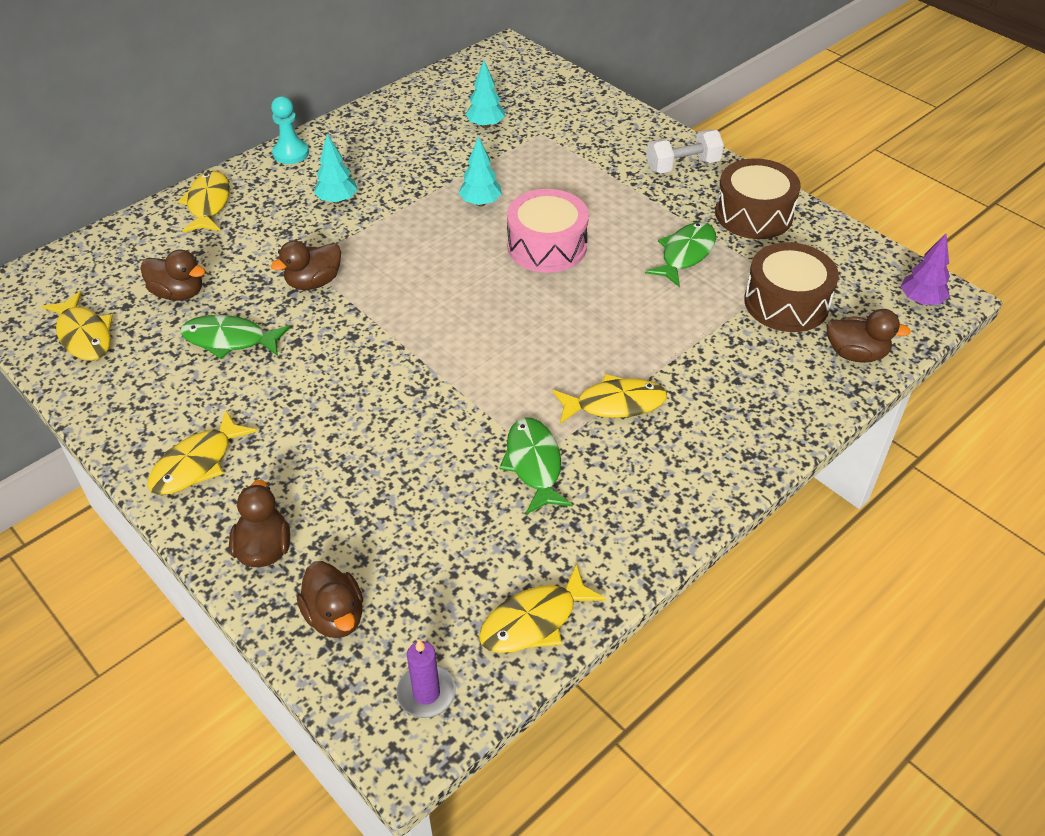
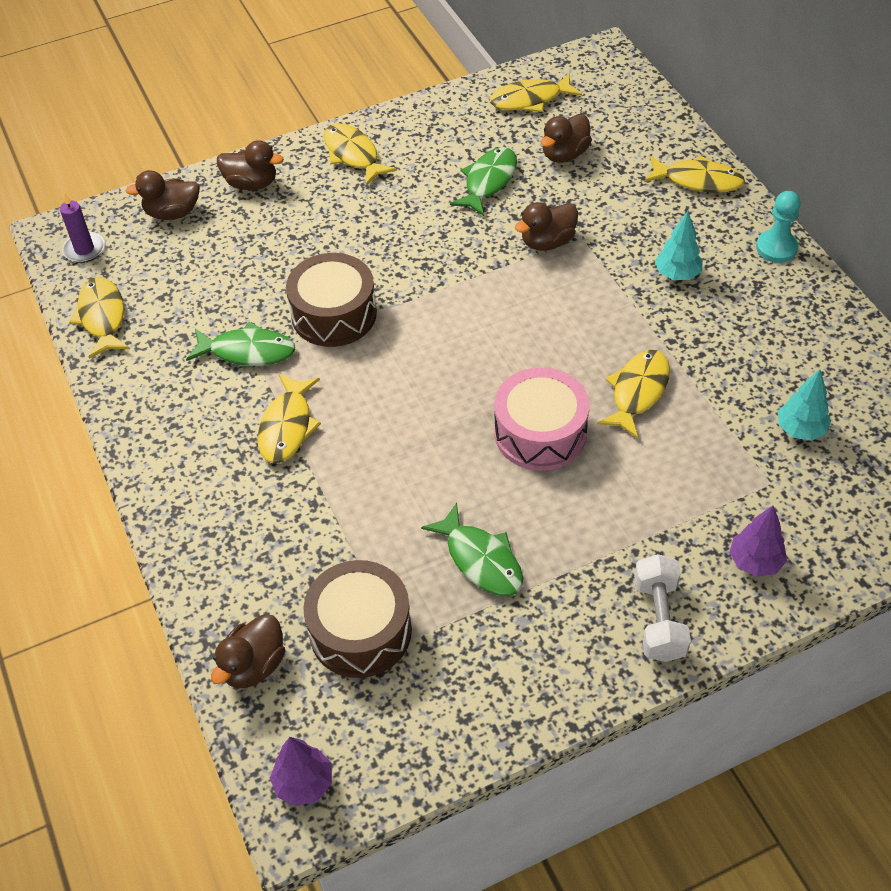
camera: 110 degrees right, 5 degrees up
brown duck [271,241,341,290] -> brown duck turned 105 degrees counterclockwise [515,202,578,251]
turquoise tree [459,136,502,206] -> yellow fish [597,350,670,439]
brown drum [715,158,801,239] -> brown drum moved to [286,253,377,347]
none -> purple tree [729,505,787,577]

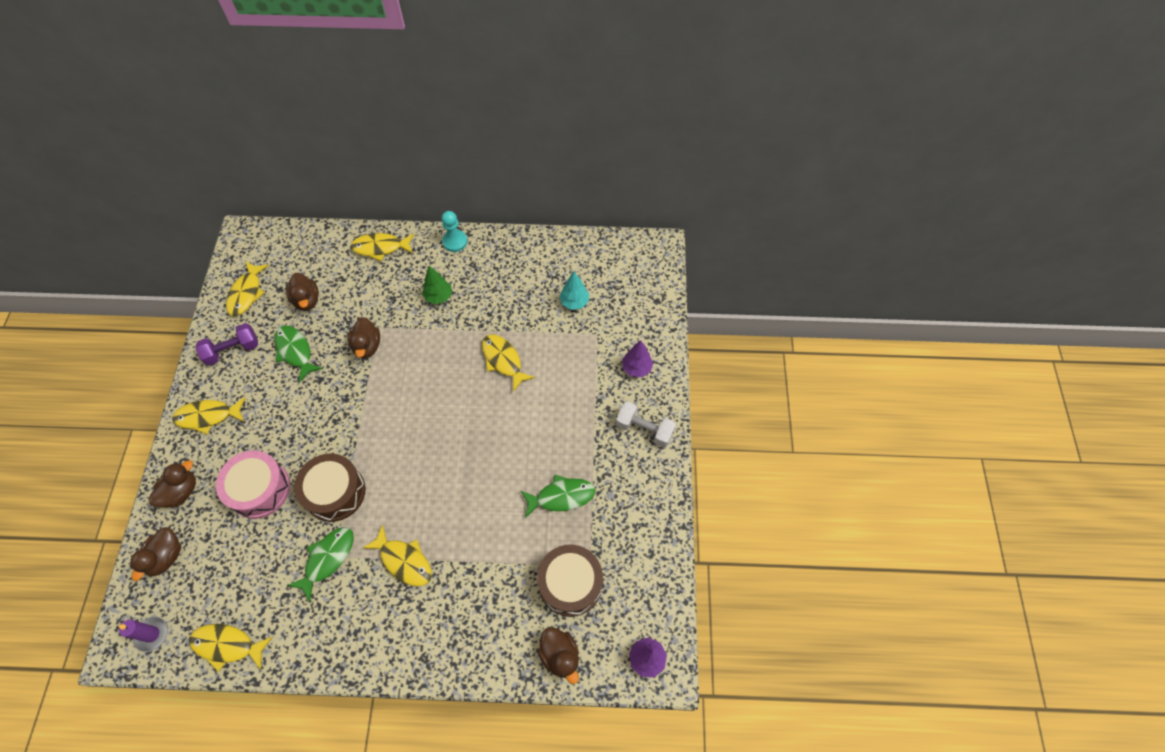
camera: 65 degrees left, 10 degrees up
pink drum [495,367,590,471] -> pink drum moved to [216,450,290,519]
yellow fish [644,155,745,193] -> yellow fish turned 135 degrees counterclockwise [350,233,414,261]
turquoise tree [655,211,703,280] -> green tree [422,266,452,304]
none -> purple dumbbell [196,323,258,366]

